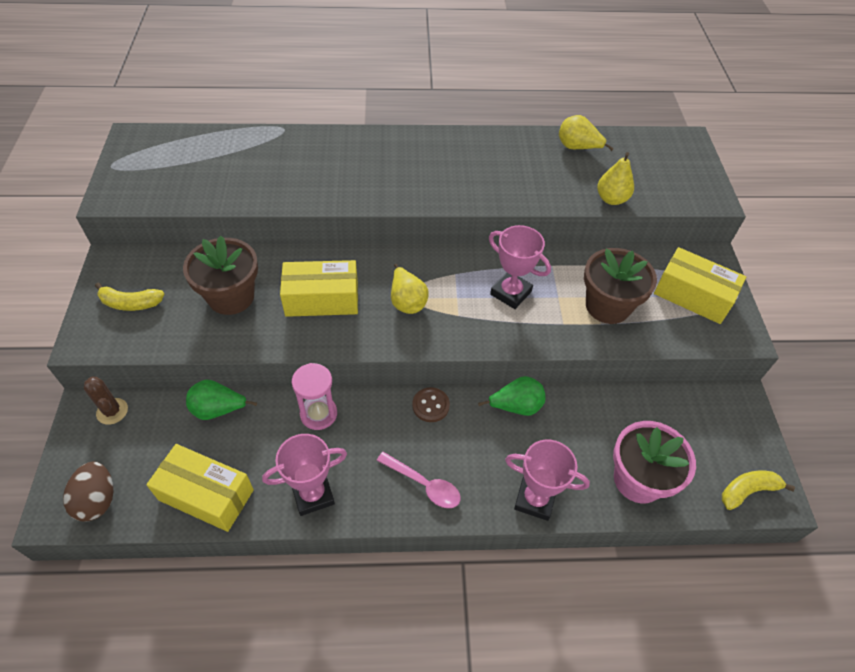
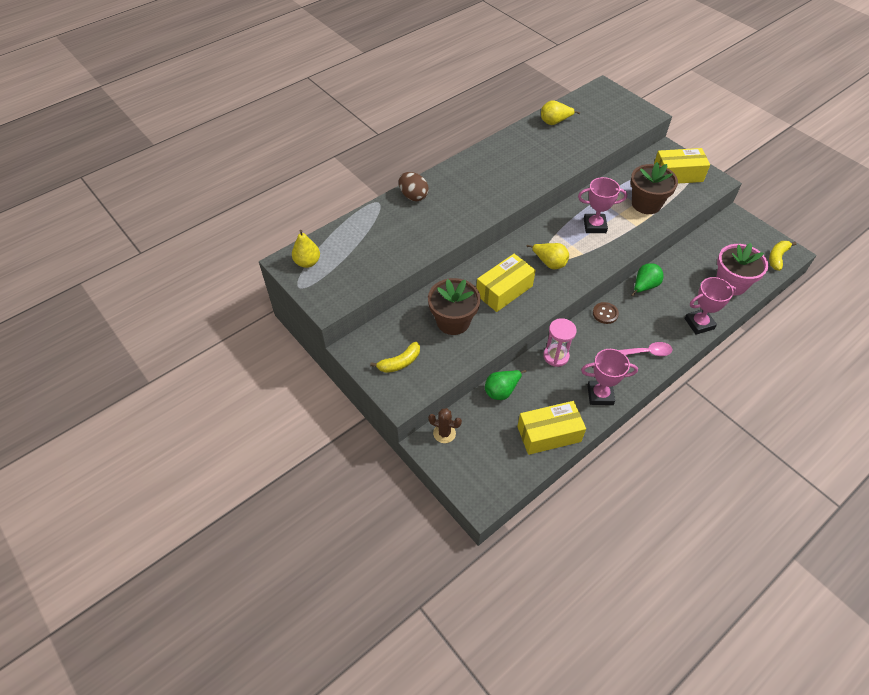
camera: 35 degrees left, 0 degrees up
brown egg [63,462,113,522] -> brown egg moved to [399,172,429,201]
pink trophy [262,434,347,516] -> pink trophy turned 60 degrees clockwise [581,349,638,405]
yellow pear [597,152,634,205] -> yellow pear moved to [292,230,320,268]

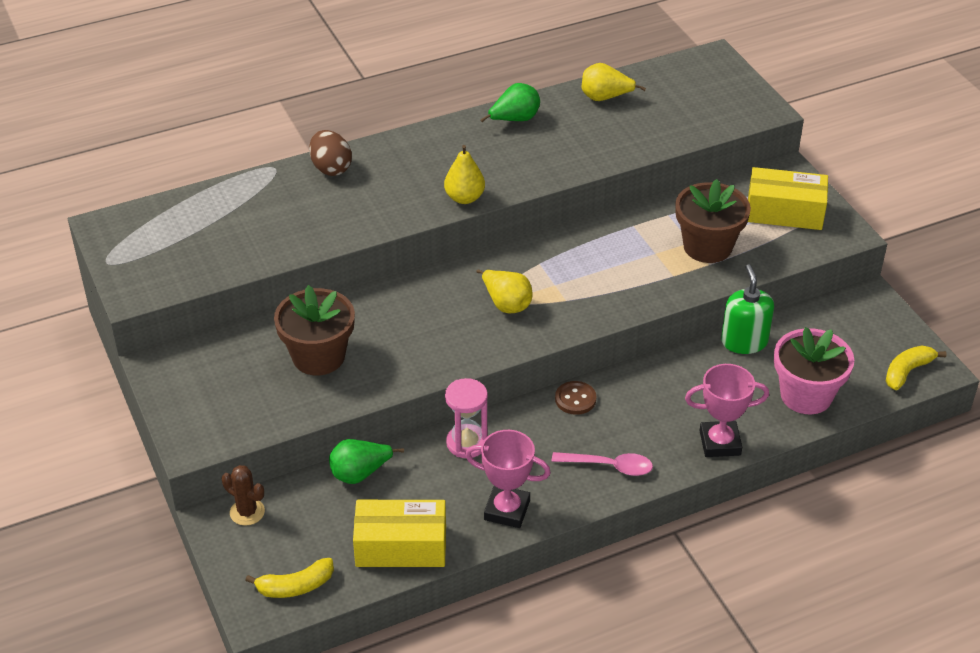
camera: 15 degrees right, 10 degrees down
yellow pear [292,230,320,268] -> yellow pear moved to [444,145,485,204]
yellow banana [370,342,420,373] -> yellow banana moved to [245,558,334,598]
yellow box [476,254,536,312] -> none
pink trophy [578,177,627,233] -> none
green pear [631,263,663,296] -> green pear moved to [480,83,540,123]
none -> green soap dispenser [721,264,774,354]

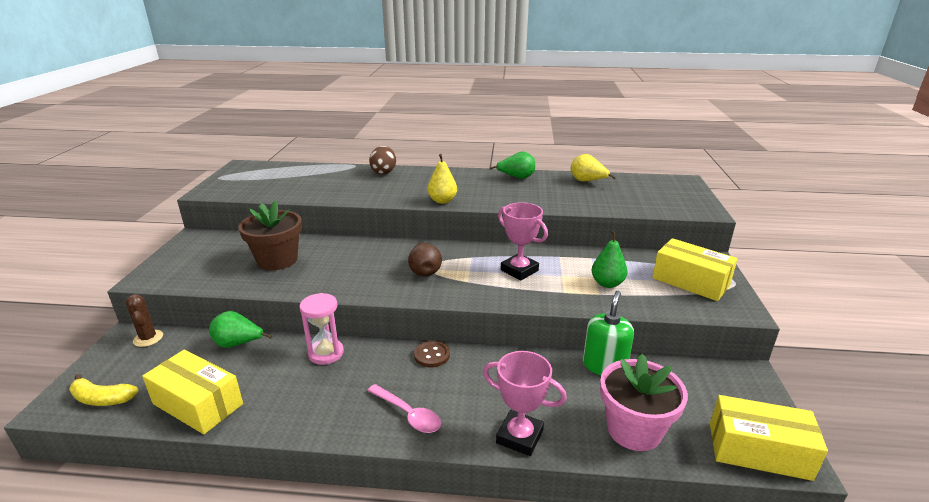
camera: 30 degrees right, 15 degrees down
pink trophy [465,430,551,528] -> pink trophy moved to [498,202,548,280]
yellow pear [476,269,533,313] -> brown pear [408,243,442,276]
brown flower pot [675,179,751,263] -> green pear [592,231,628,288]
yellow banana [886,346,947,390] -> yellow box [710,395,828,481]

